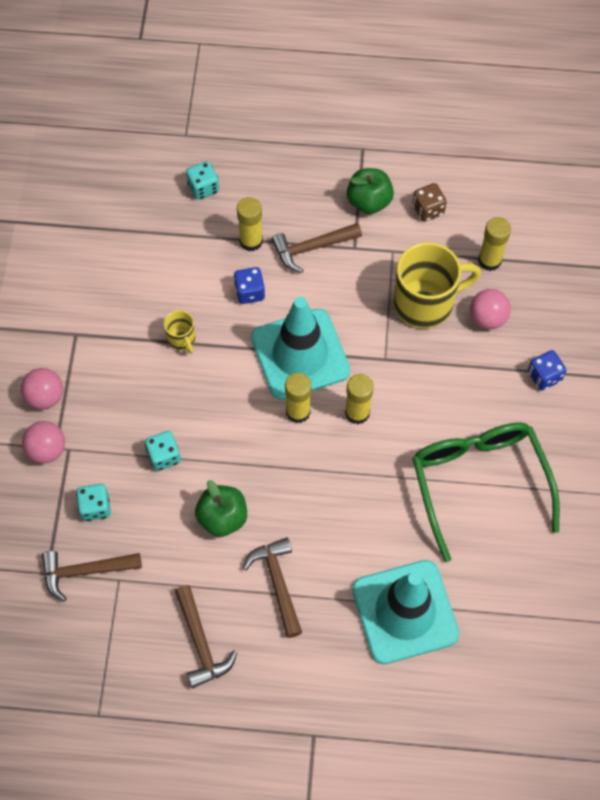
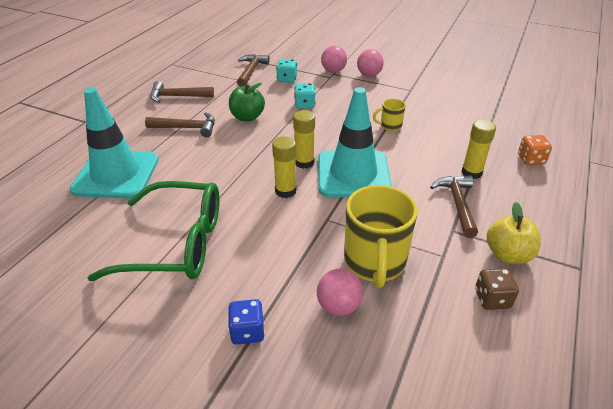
camera: 110 degrees right, 25 degrees down
turquoise dice [186,161,219,200] -> orange dice [518,135,552,165]
blue dice [234,267,265,304] -> none
green apple [347,168,394,214] -> yellow apple [487,202,541,264]
yellow glue stick [478,217,511,271] -> none

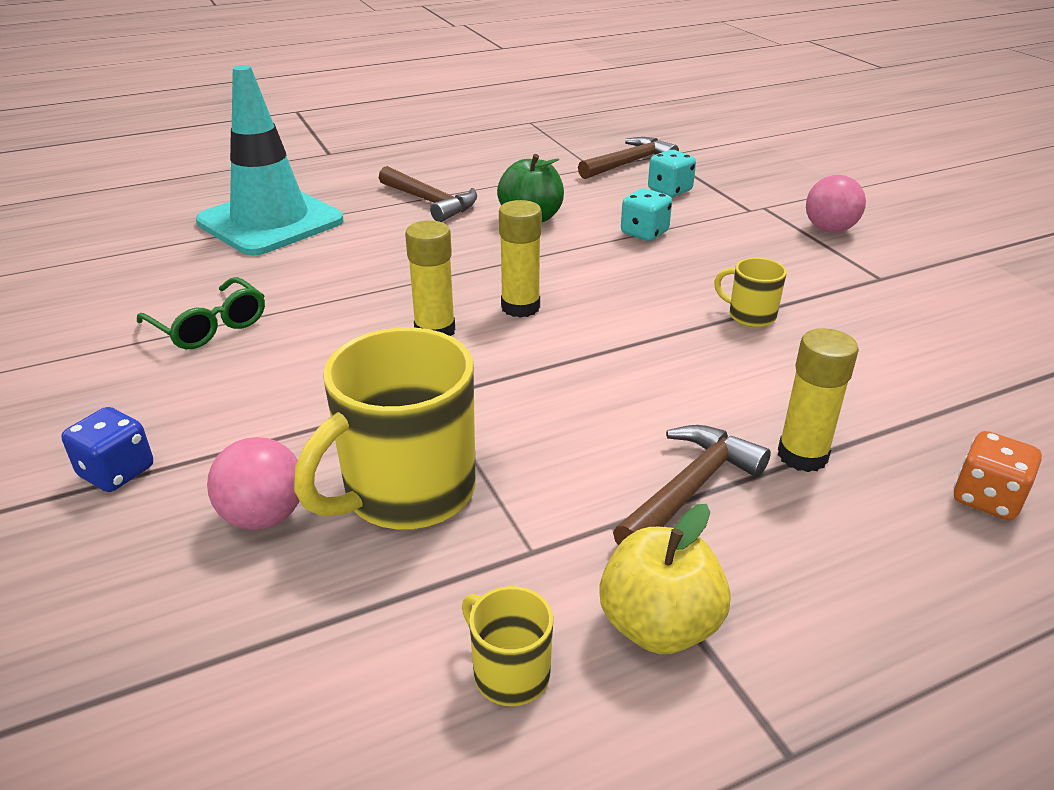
camera: 40 degrees right, 5 degrees down
green glasses [88,181,219,281] -> green glasses [137,277,265,349], size x0.52
brown hammer [150,81,214,103] -> none
turquoise traffic cone [318,87,392,197] -> none
pink ball [321,46,347,73] -> none
brown dice [475,268,519,310] -> yellow mug [462,586,553,706]

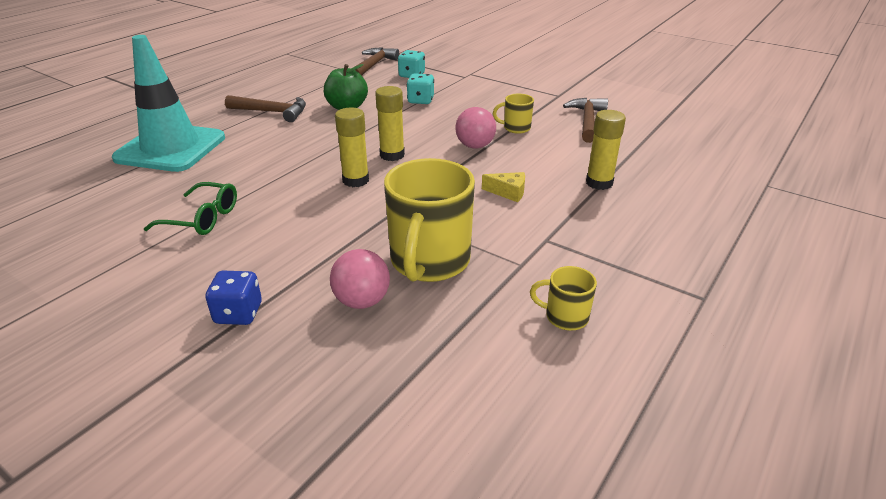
camera: 30 degrees left, 0 degrees up
yellow apple [599,504,731,654] -> none
brown hammer [613,425,771,546] -> brown hammer moved to [563,98,608,143]
pink ball [806,175,866,233] -> pink ball moved to [456,107,496,148]
orange dice [953,431,1042,520] -> none
none -> yellow cheese [482,172,525,202]

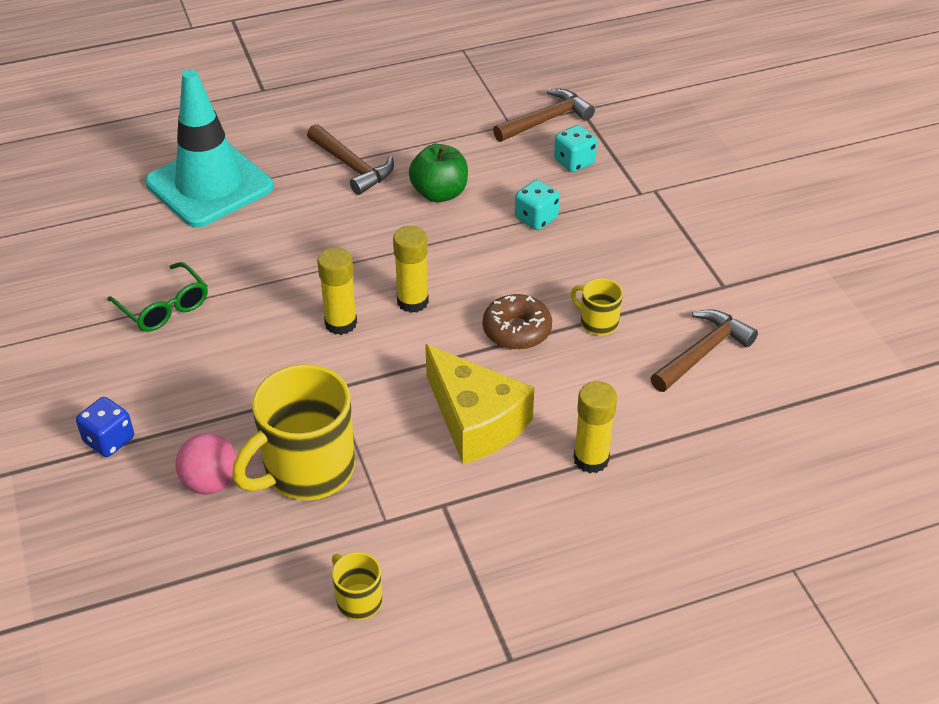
camera: 35 degrees right, 10 degrees up
pink ball [456,107,496,148] -> brown donut [483,294,552,350]
yellow cheese [482,172,525,202] -> yellow cheese [425,344,534,464], size x2.27

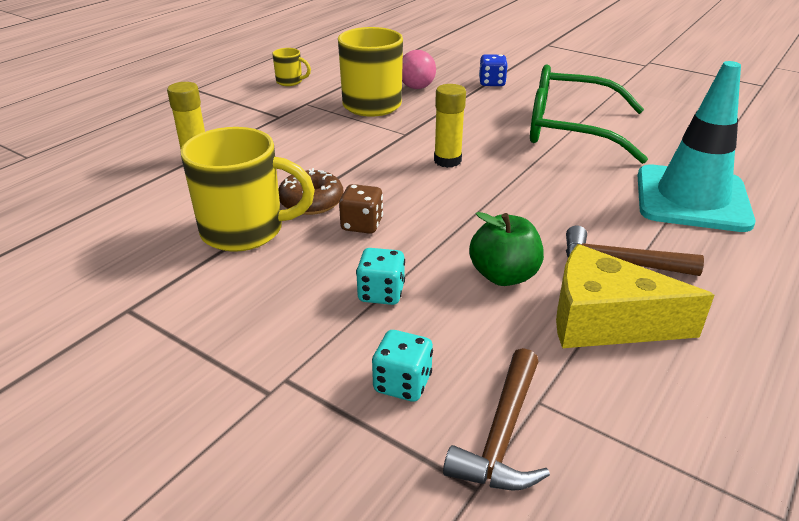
camera: 145 degrees right, 10 degrees down
green glasses [107,262,208,332] -> green glasses [530,64,648,164], size x1.94
yellow glue stick [393,226,429,313] -> none
yellow cheese [425,344,534,464] -> yellow cheese moved to [556,244,715,348]
yellow mug [570,278,623,335] -> yellow mug [180,127,315,252], size x2.13
brown hammer [651,309,758,392] -> none
none -> brown dice [339,184,383,234]

